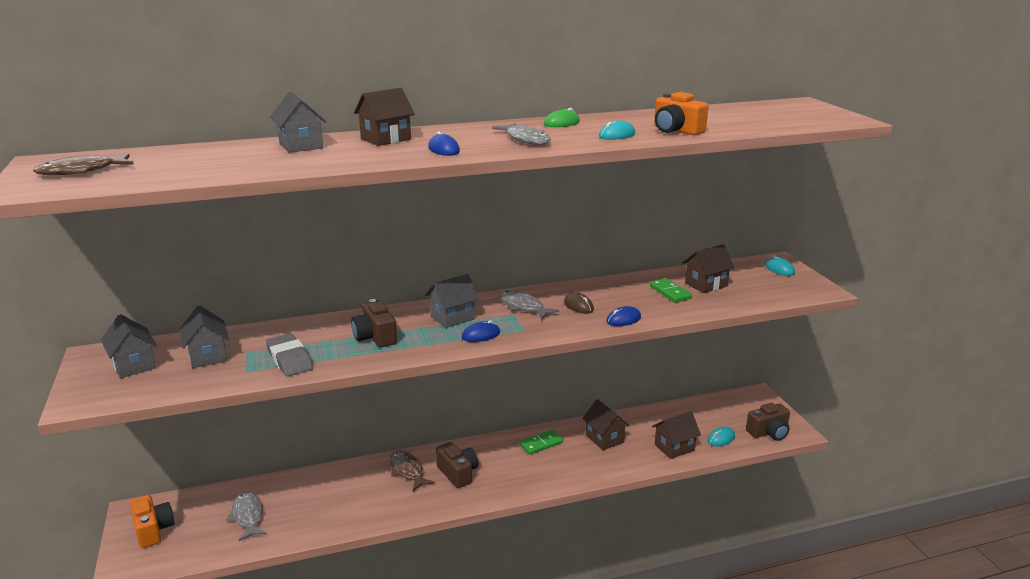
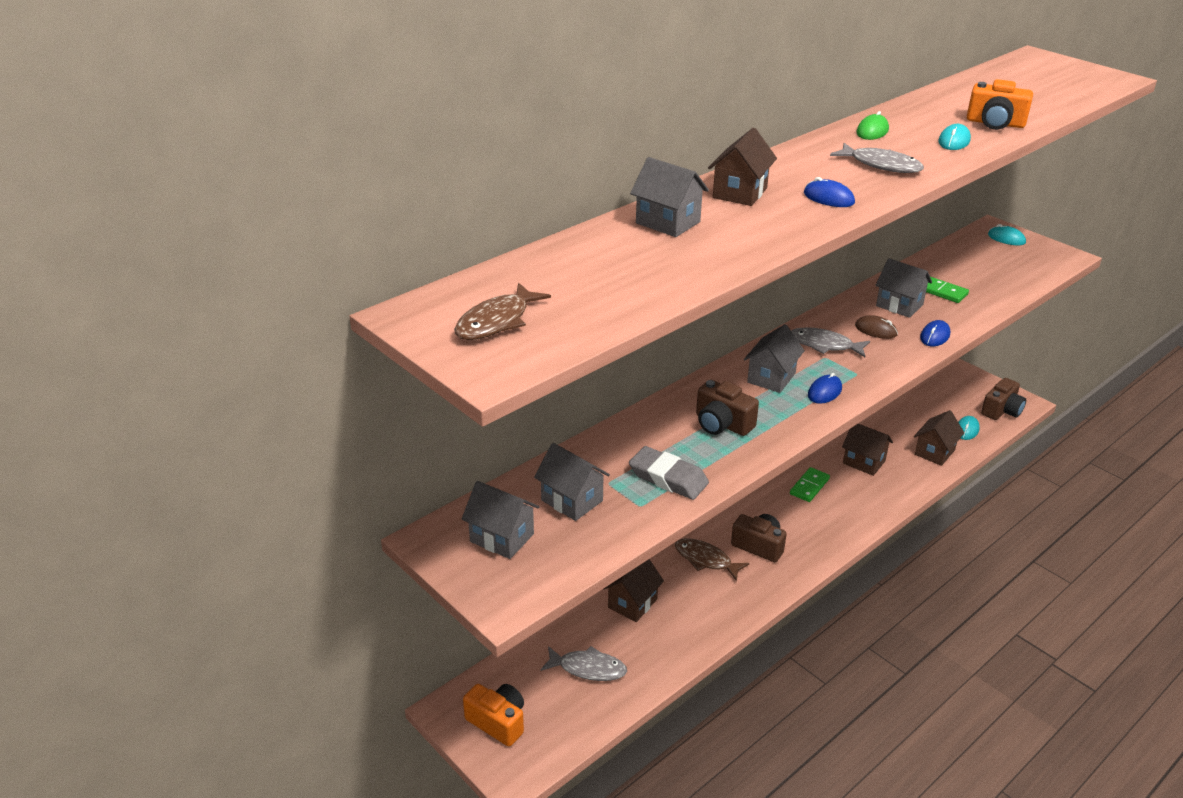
camera: 25 degrees left, 10 degrees up
grey fish [226,492,266,541] -> grey fish turned 150 degrees clockwise [541,646,627,681]
brown house [683,245,734,293] -> brown house moved to [603,559,664,622]
none -> grey house [875,258,932,318]

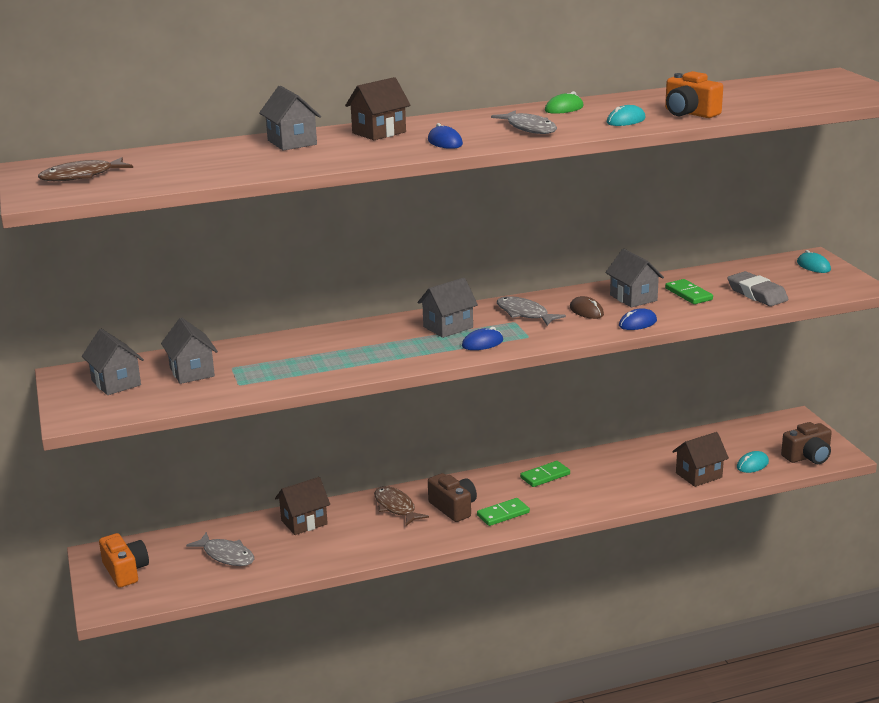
camera: 25 degrees right, 10 degrees down
grey eraser [629,446,709,500] -> grey eraser moved to [727,271,789,306]
brown camera [696,380,759,436] -> none
brown house [842,424,893,476] -> none
none -> green domino [477,498,530,526]

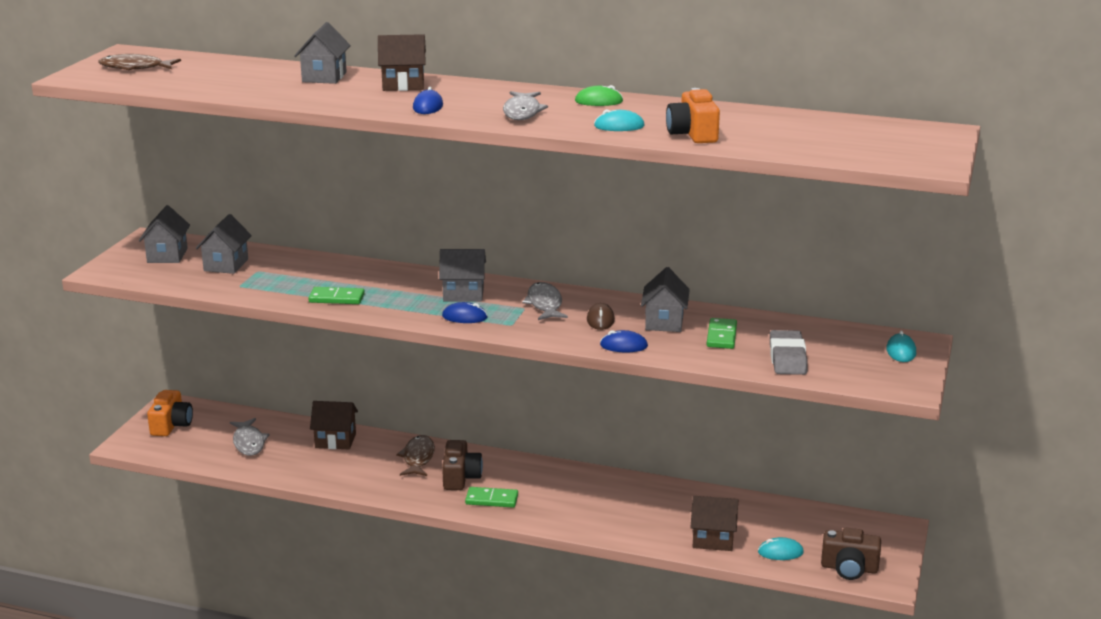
camera: 35 degrees right, 0 degrees up
green domino [520,461,570,487] -> green domino moved to [308,287,365,304]

